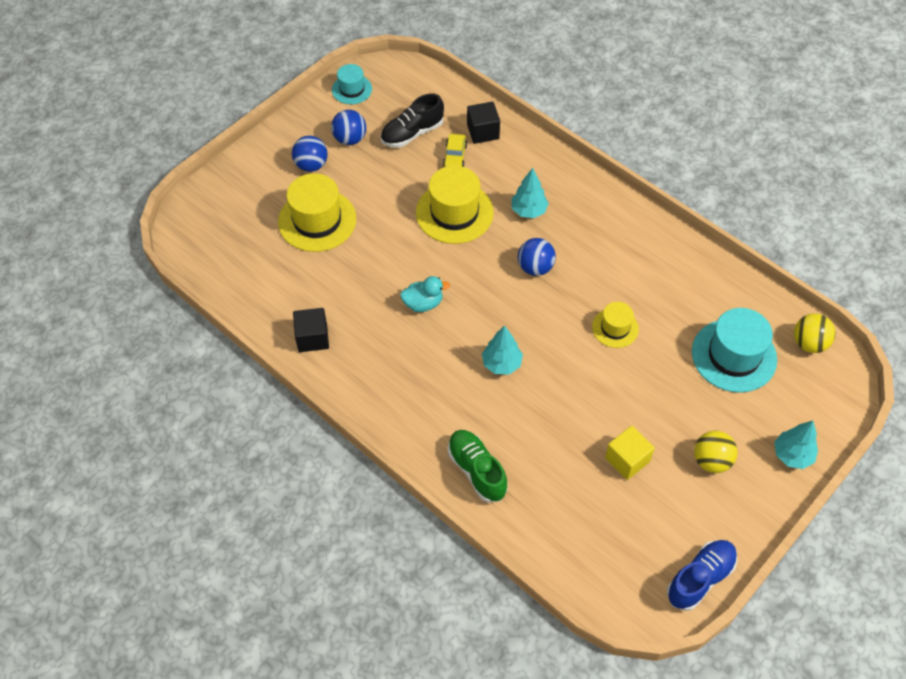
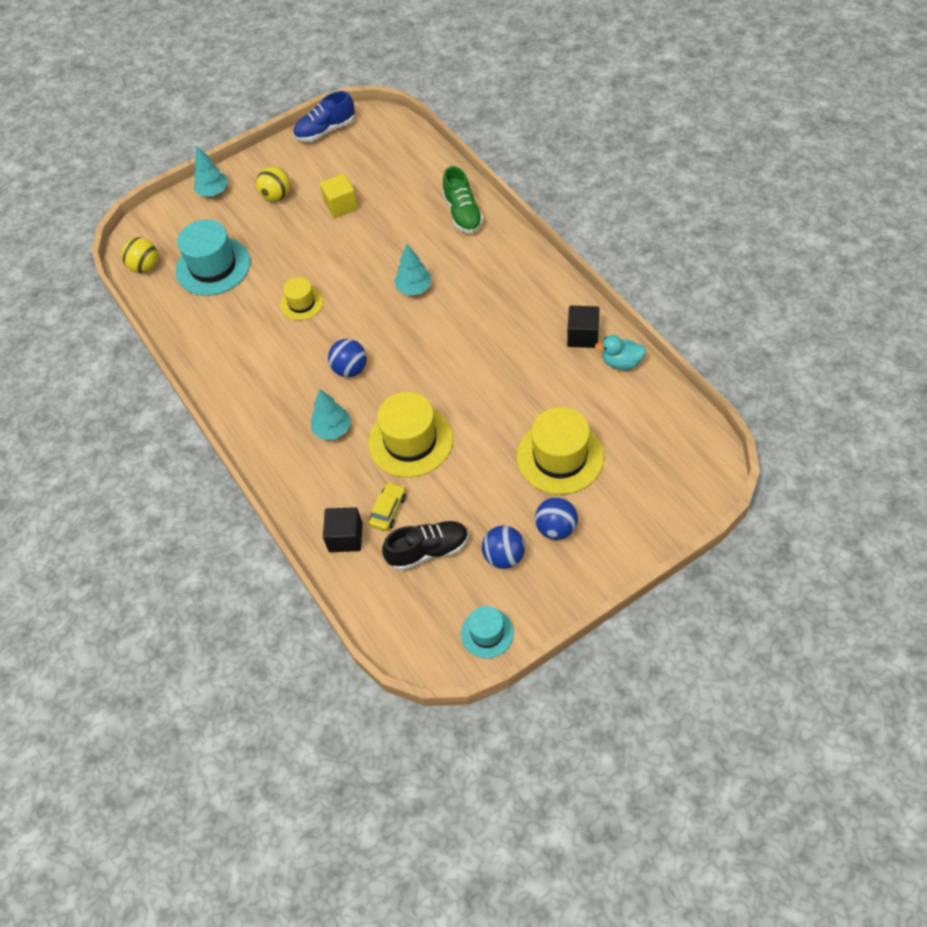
camera: 160 degrees left, 0 degrees up
turquoise duck [400,276,450,312] -> turquoise duck moved to [595,335,646,370]

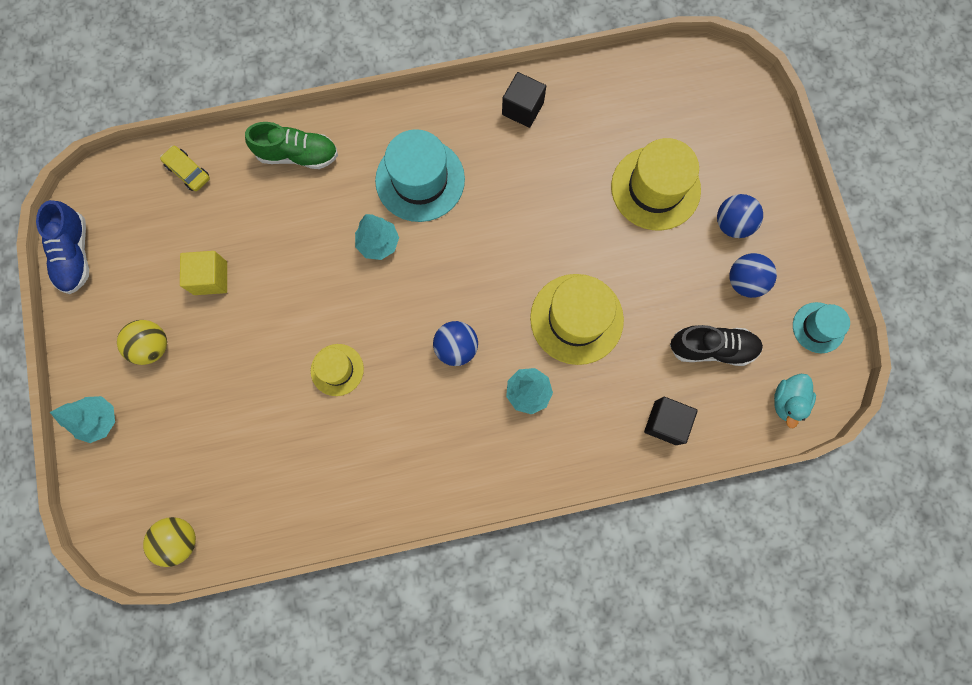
camera: 75 degrees left, 20 degrees up
turquoise hat [176,220,250,296] -> turquoise hat moved to [375,129,465,222]
yellow car [369,482,406,531] -> yellow car moved to [160,146,210,191]
black shoe [382,521,469,571] -> black shoe turned 90 degrees clockwise [670,325,763,366]
turquoise duck [595,335,646,370] -> turquoise duck moved to [774,374,816,428]

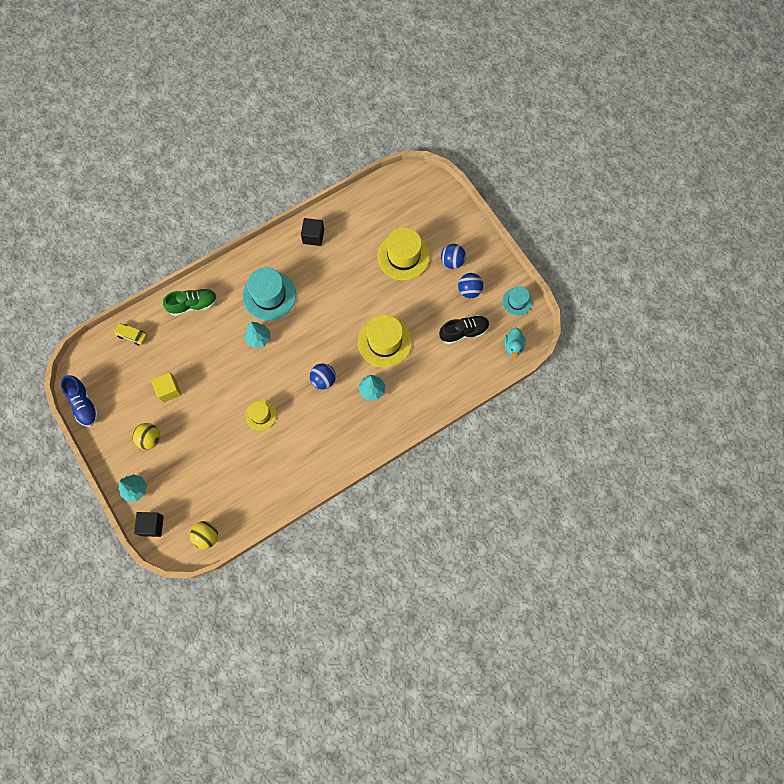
camera: 20 degrees left, 5 degrees down
black cube [644,397,698,445] -> black cube moved to [134,512,164,537]

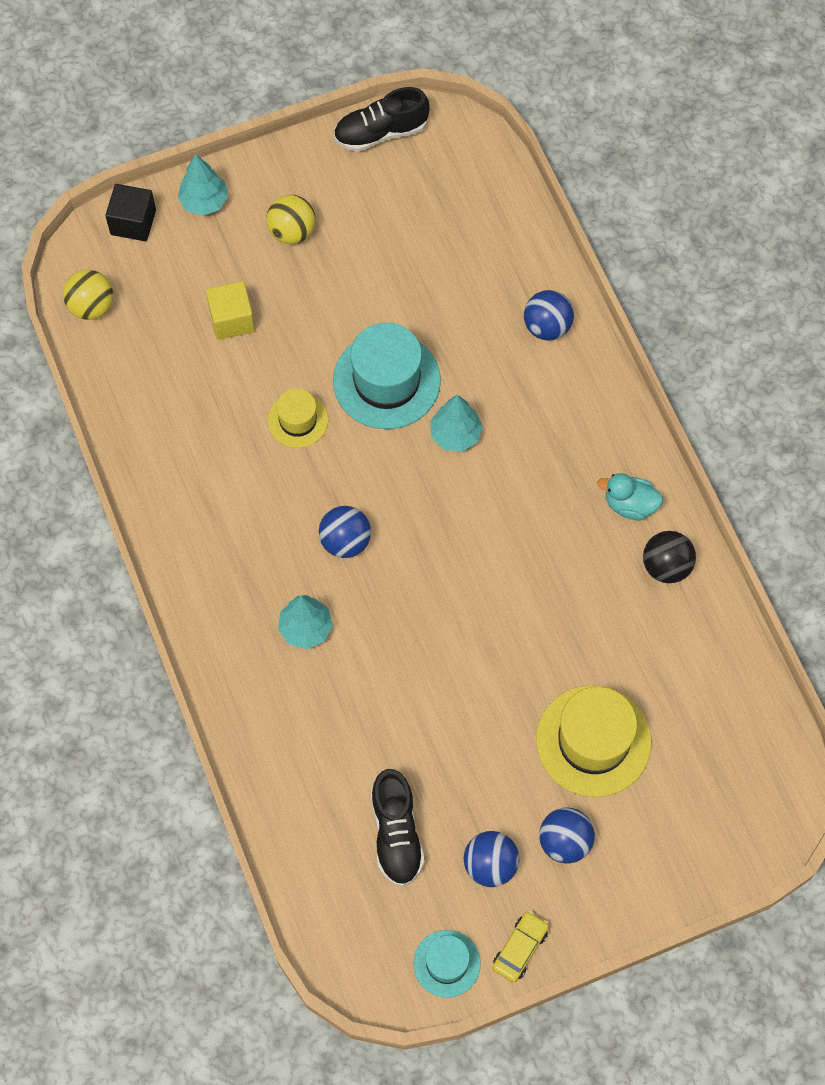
camera: 100 degrees right, 5 degrees down
blue shoe [61,375,99,427] -> black shoe [334,87,430,152]
yellow car [114,323,147,346] -> yellow car moved to [492,911,549,982]
yellow cube [151,372,182,403] -> yellow cube moved to [206,281,255,340]
green shoe [163,288,218,316] -> blue ball [524,290,574,341]
turquoise hat [243,267,296,321] -> turquoise hat moved to [333,323,441,429]
black cube [301,218,324,246] -> black ball [643,531,696,583]
yellow hat [358,315,412,368] -> none
turquoise duck [504,328,526,358] -> turquoise duck moved to [597,473,663,520]

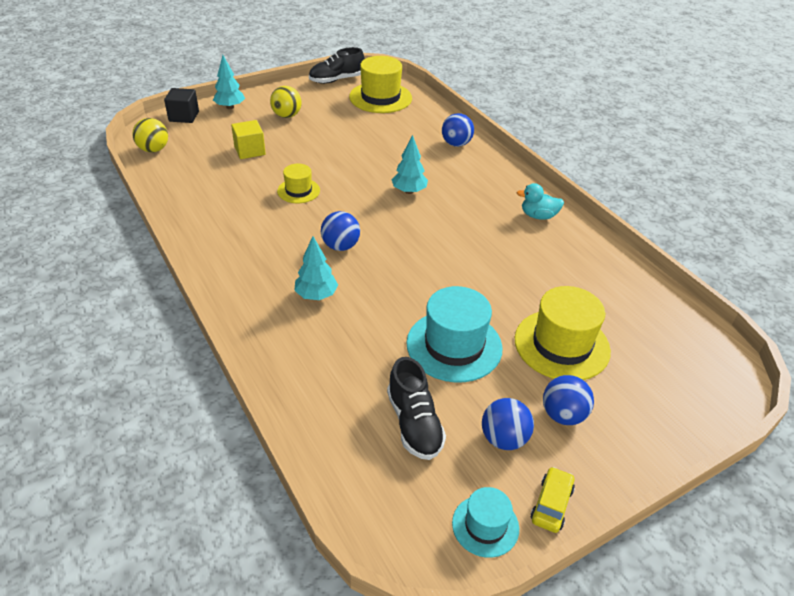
camera: 10 degrees left, 25 degrees down
turquoise hat [333,323,441,429] -> turquoise hat moved to [407,286,503,382]
black ball [643,531,696,583] -> none
none -> yellow hat [349,56,412,113]

